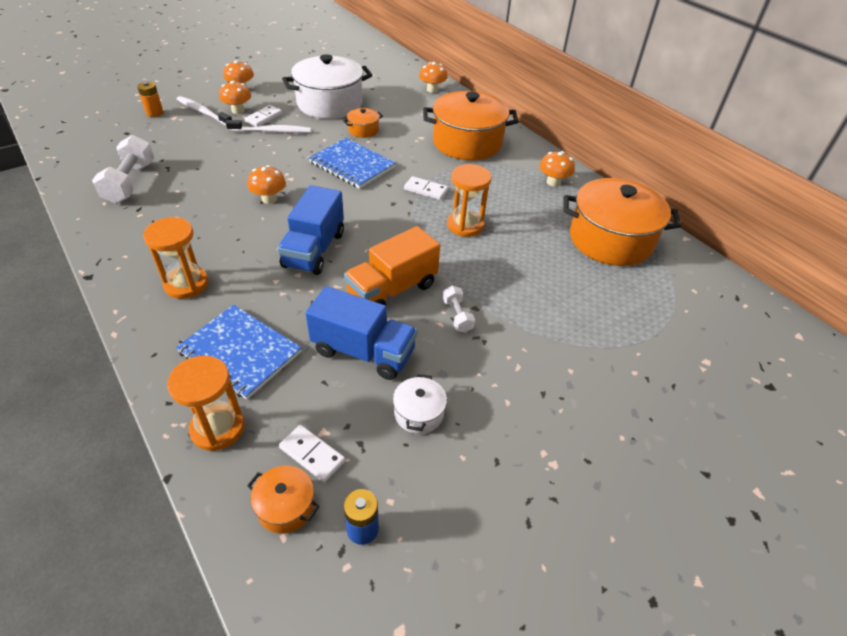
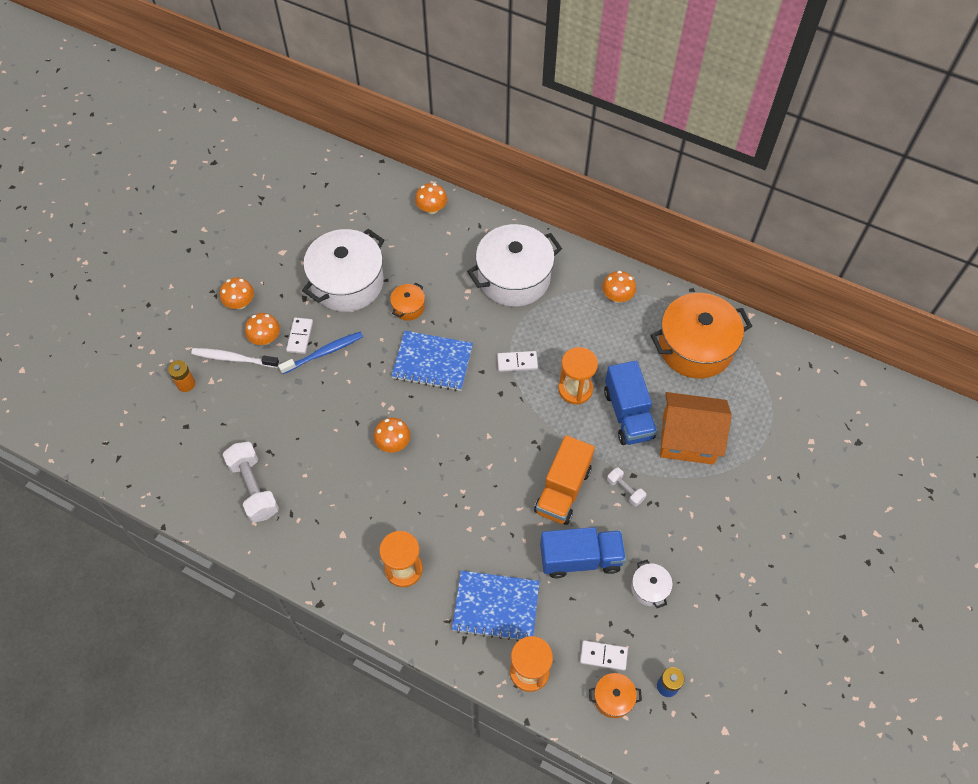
camera: 25 degrees left, 15 degrees up
white toothbrush [226,120,311,133] -> blue toothbrush [278,331,363,374]
blue truck [278,185,344,275] -> blue truck moved to [604,361,657,445]
orange pot [423,91,519,160] -> white pot [467,224,562,307]
none -> orange house [660,392,732,465]

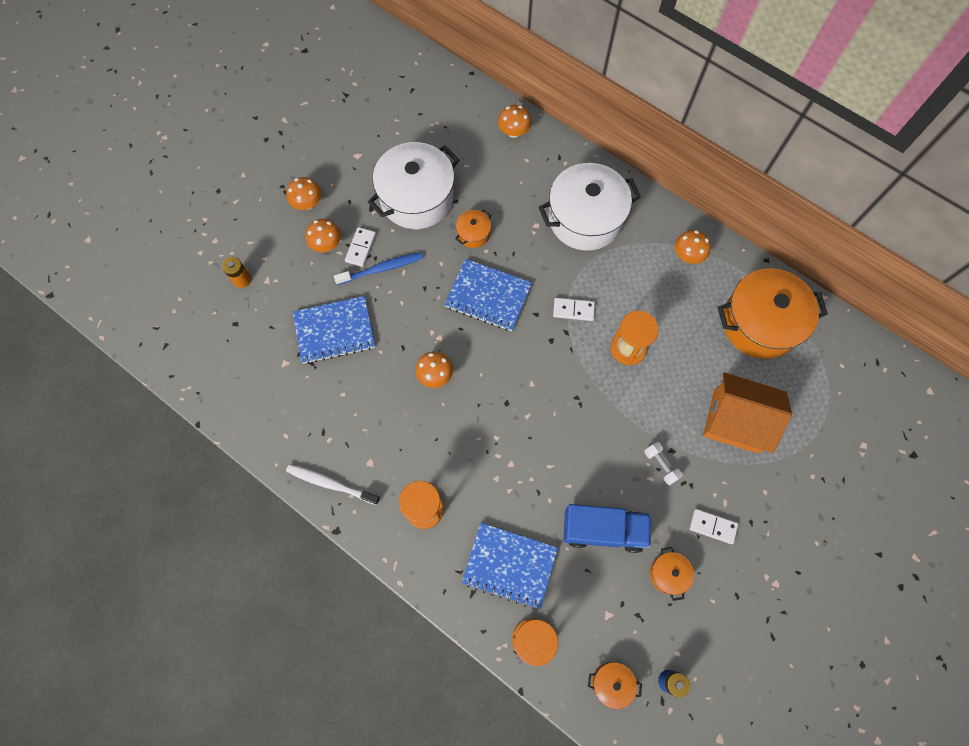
camera: 10 degrees right, 10 degrees up
white toothbrush [191,348,279,368] -> white toothbrush moved to [286,464,380,505]
white dumbbell [223,442,279,523] -> none
orange truck [534,435,595,525] -> none
white domino [580,640,628,671] -> white domino moved to [689,509,738,544]
blue truck [604,361,657,445] -> none
white pot [631,560,673,608] -> orange pot [650,547,694,601]
none -> blue notebook [293,296,375,364]

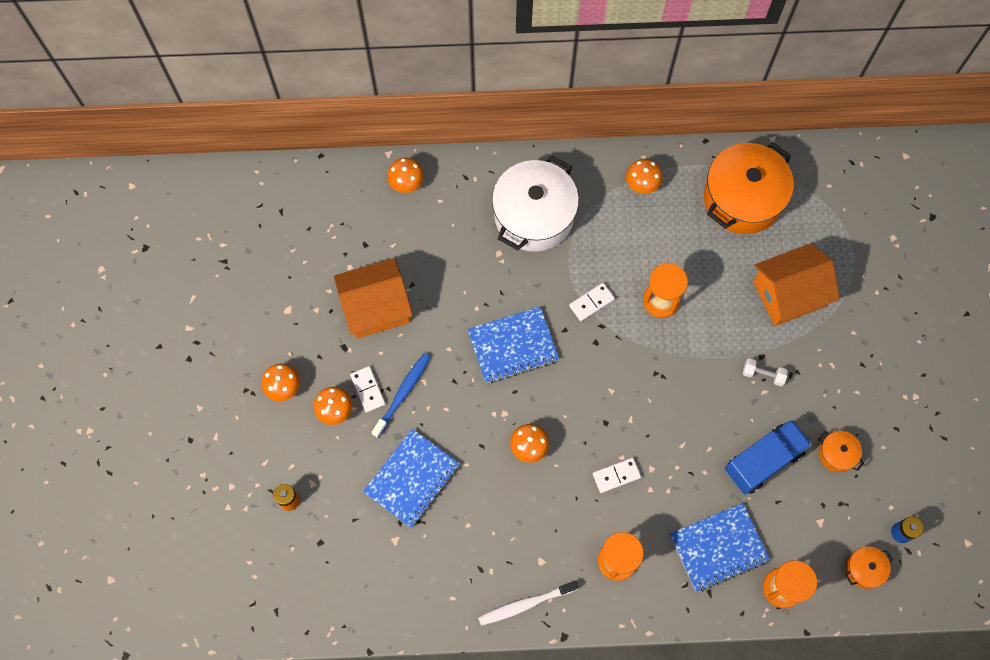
camera: 40 degrees left, 0 degrees up
white pot [368,142,459,229] -> orange house [334,258,413,338]
orange pot [455,210,491,248] -> none
white domino [689,509,738,544] -> white domino moved to [593,458,641,493]

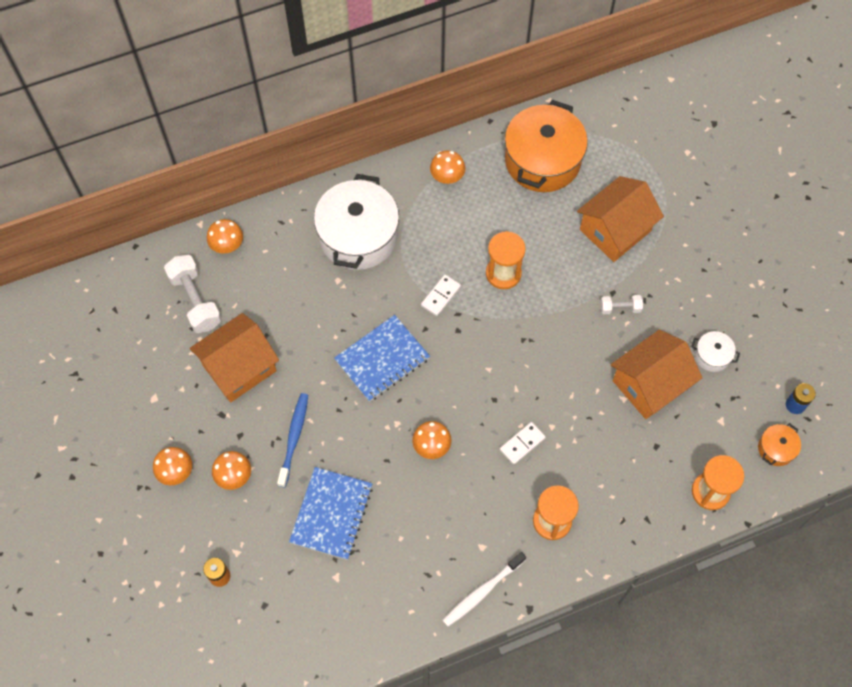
camera: 20 degrees left, 5 degrees down
white domino [350,366,386,413] -> none
blue notebook [670,503,770,591] -> none
blue truck [725,419,812,495] -> orange house [611,330,702,419]
orange pot [818,431,864,472] -> white pot [691,331,740,372]
none -> white dumbbell [164,255,222,333]

